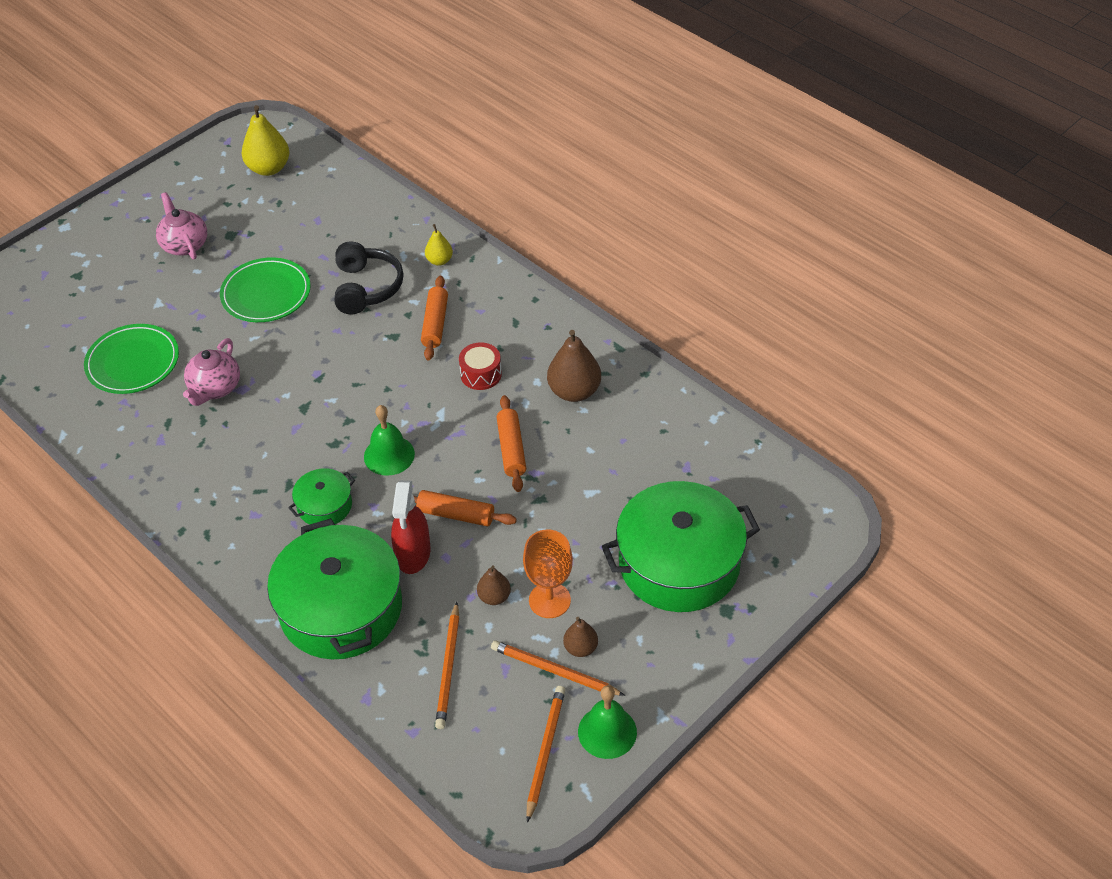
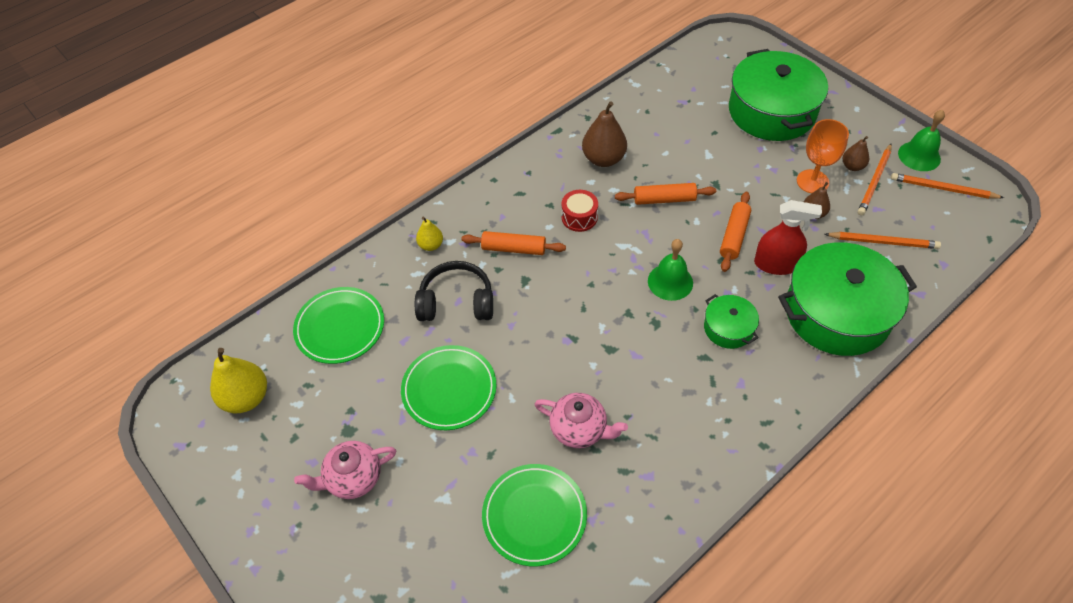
camera: 85 degrees left, 5 degrees up
none -> green plate [293,287,384,364]

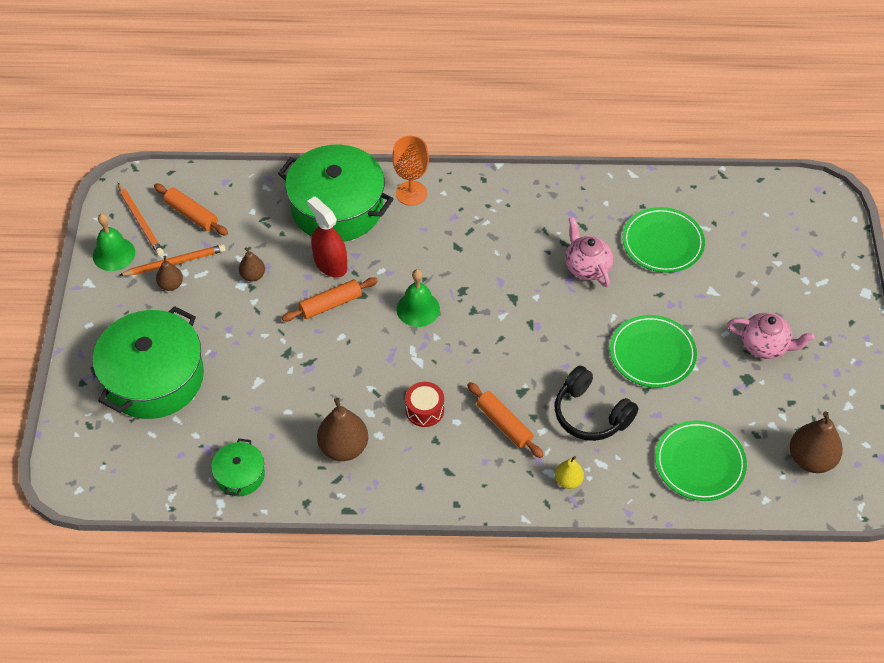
camera: 140 degrees left, 0 degrees up
yellow pear [210,348,267,413] -> brown pear [790,412,843,473]
orange rolling pin [615,183,716,205] -> orange rolling pin moved to [154,184,228,235]
green pot [704,294,759,349] -> green pot moved to [211,439,265,496]
orange goblet [797,119,849,194] -> orange goblet moved to [392,136,429,206]
orange pencil [824,232,941,249] -> none

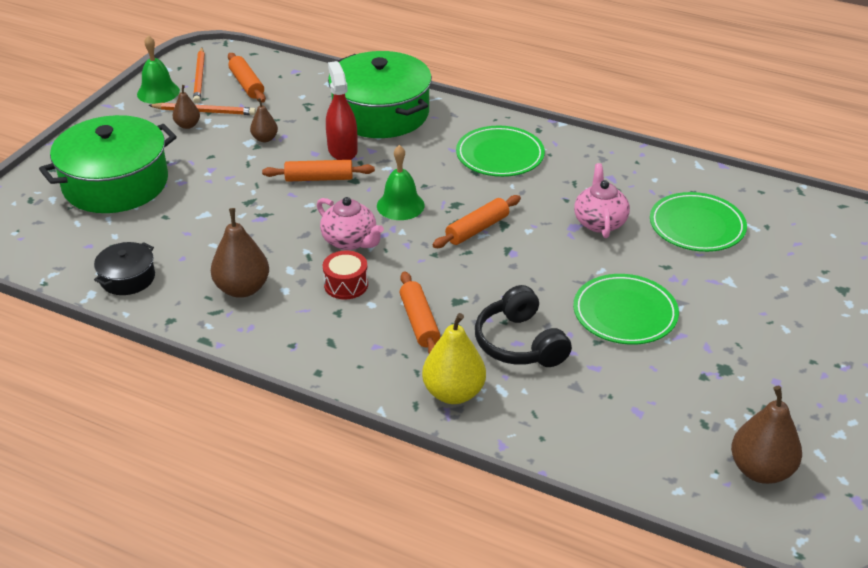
camera: 25 degrees right, 15 degrees down
green pot [211,439,265,496] -> black pot [94,242,155,295]
orange goblet [392,136,429,206] -> none
yellow pear [555,456,584,489] -> yellow pear [422,313,486,404], size x1.79
green plate [655,420,747,501] -> green plate moved to [456,125,545,177]
pink teapot [727,313,815,359] -> pink teapot moved to [317,197,384,250]
none -> orange rolling pin [433,195,521,248]

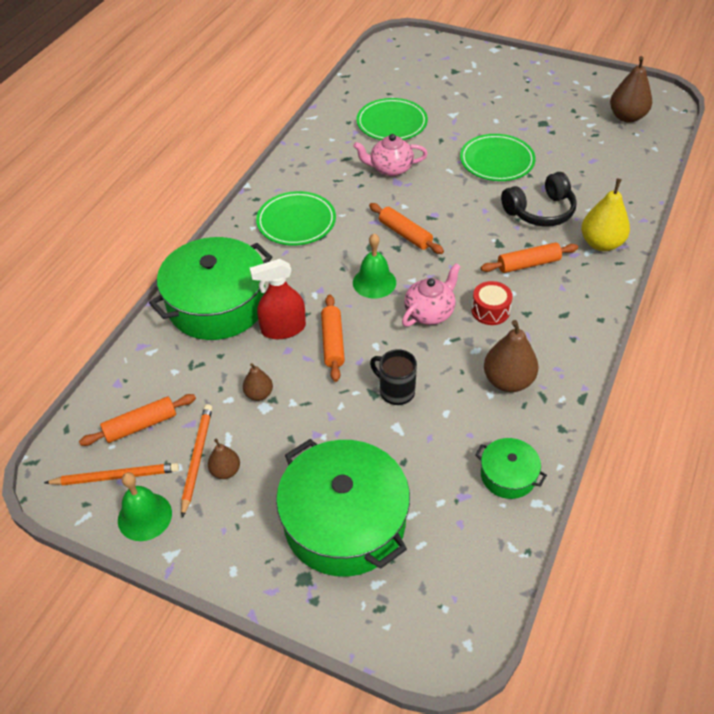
camera: 90 degrees left, 10 degrees up
black pot [94,242,155,295] -> green pot [475,438,547,499]
none -> black mug [370,349,417,405]

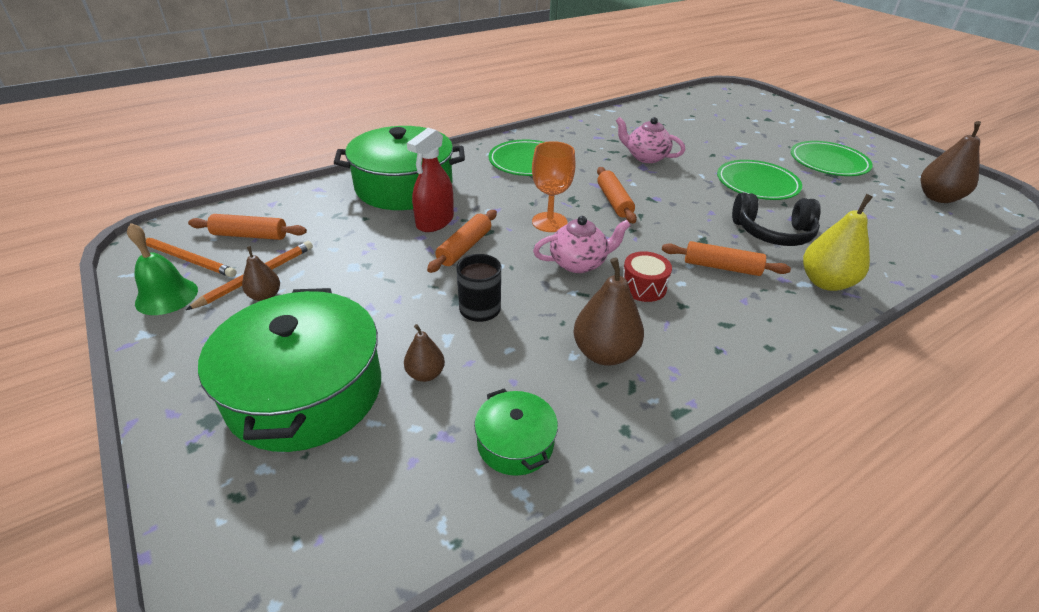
camera: 30 degrees right, 10 degrees down
brown pear [243,363,273,401] -> brown pear moved to [404,324,445,382]
red spray bottle [250,259,306,339] -> red spray bottle turned 75 degrees counterclockwise [407,128,454,232]
green bell [353,233,396,298] -> orange goblet [532,141,576,232]
green plate [356,98,428,140] -> green plate moved to [791,141,873,176]

